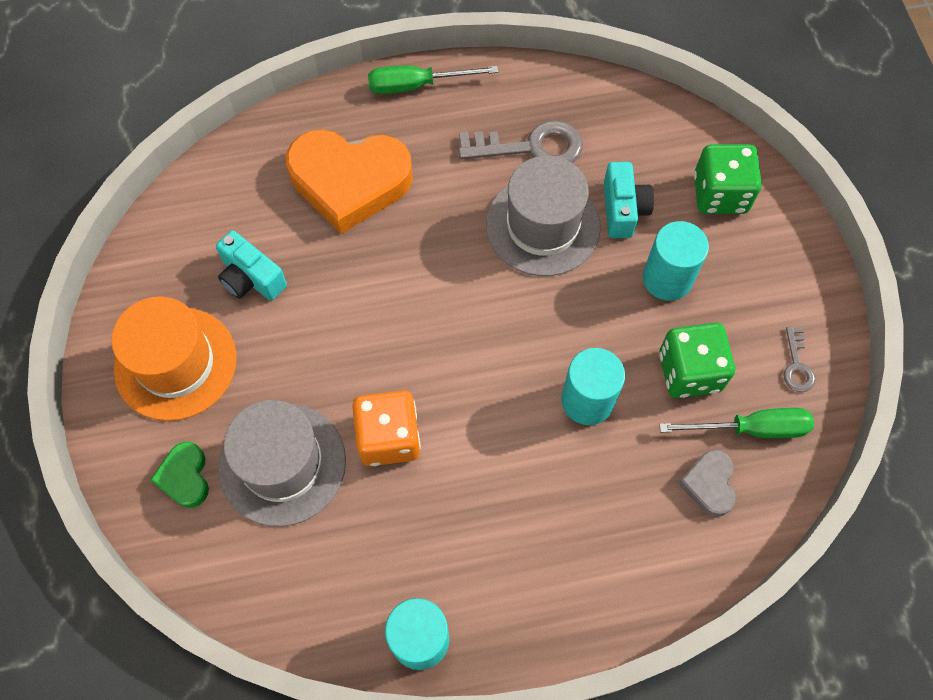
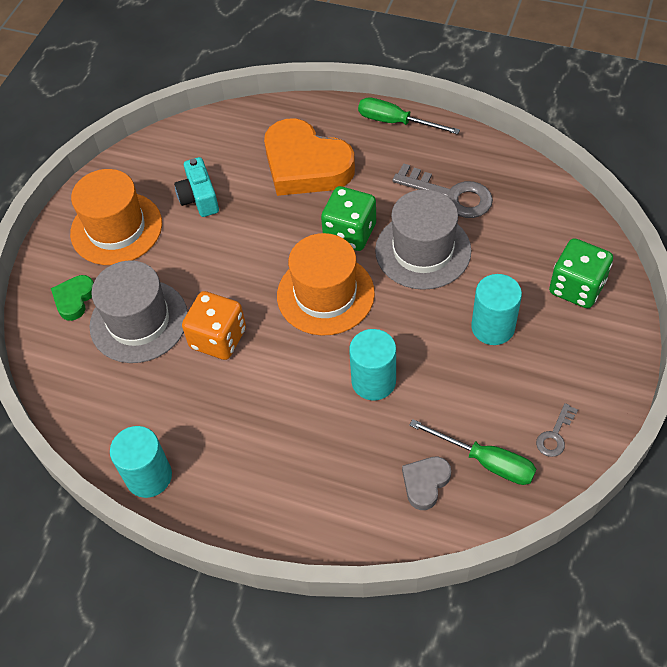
camera: 35 degrees right, 10 degrees down
turquoise camera [604,162,654,238] -> none
green dice [659,323,735,398] -> green dice moved to [321,186,376,251]
none -> orange hat [277,233,375,336]

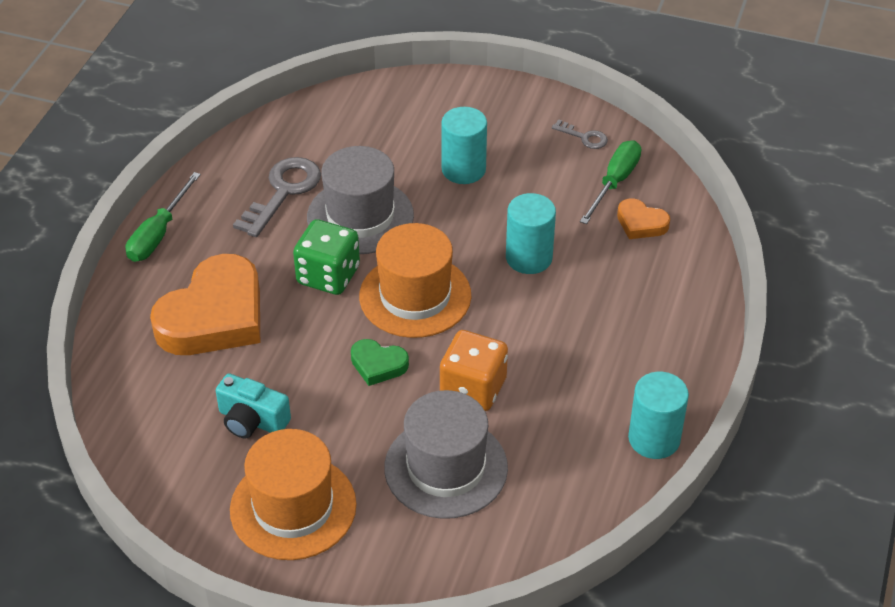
camera: 95 degrees left, 10 degrees down
green heart [51,275,94,321] -> green heart moved to [351,339,409,386]
turquoise camera [174,157,219,217] -> turquoise camera turned 45 degrees clockwise [216,373,291,438]
grey heart [402,456,451,510] -> orange heart [617,198,670,239]
green dice [549,238,613,308] -> none

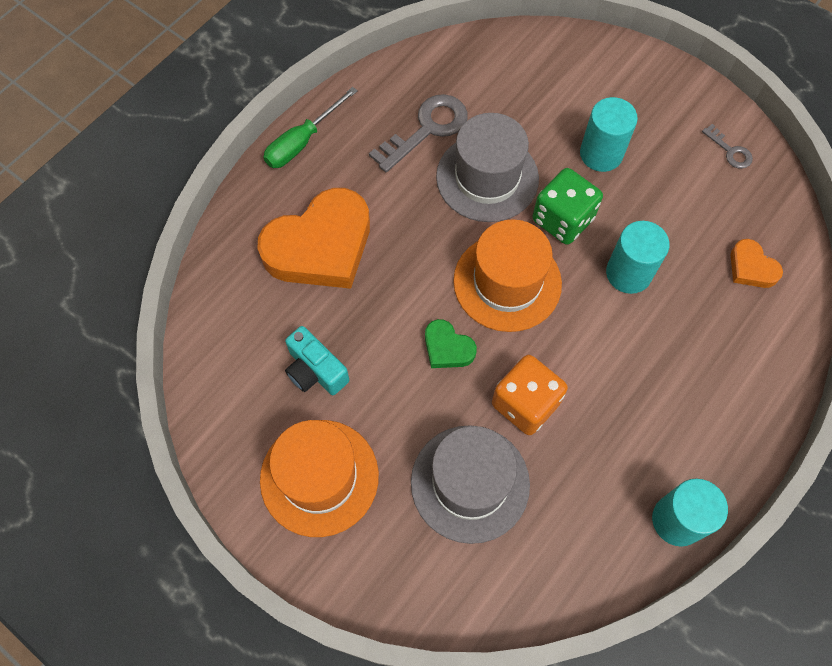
camera: 20 degrees right, 20 degrees up
green dice [293,219,360,295] -> green dice moved to [533,168,603,245]
green screwdriver [580,140,641,224] -> none

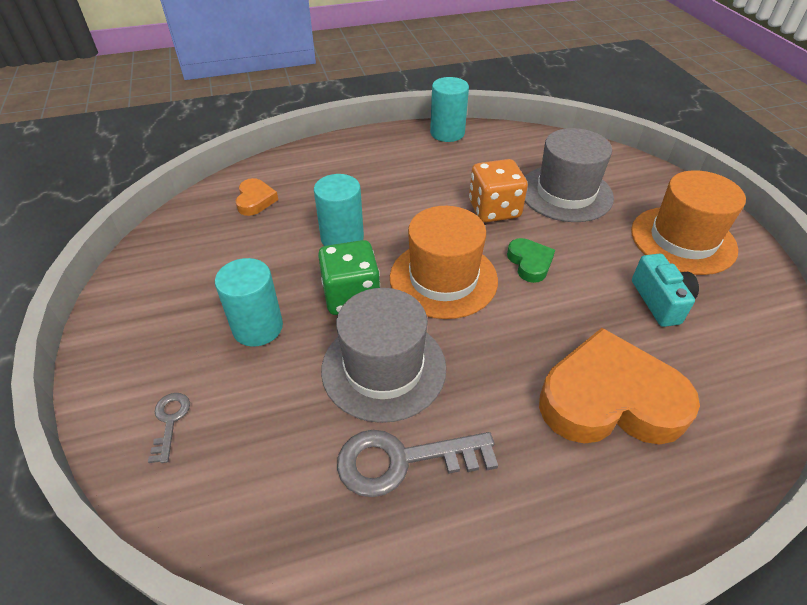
camera: 145 degrees left, 20 degrees down
green screwdriver [264,87,358,168] -> none
grey key [702,124,753,169] -> grey key moved to [148,393,190,463]

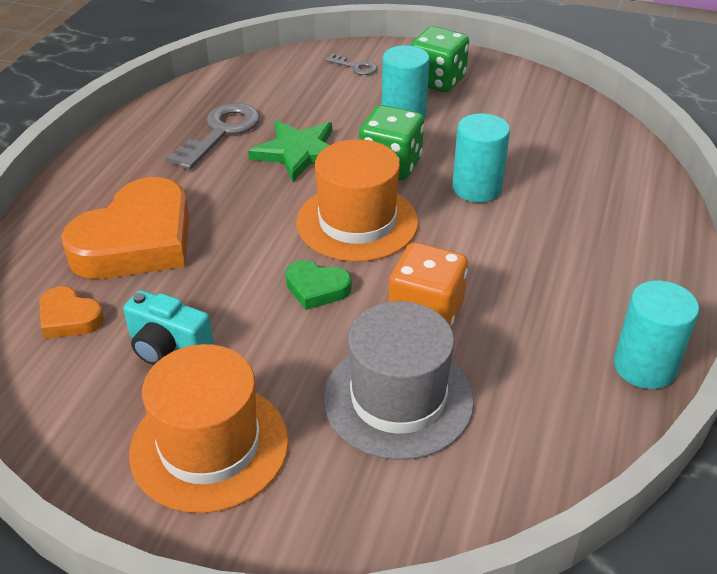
camera: 125 degrees right, 5 degrees down
orange heart [235,178,278,216] -> orange heart moved to [39,286,104,339]
grey hat [321,288,446,423] -> green star [248,120,332,182]
none -> green dice [411,26,469,92]

